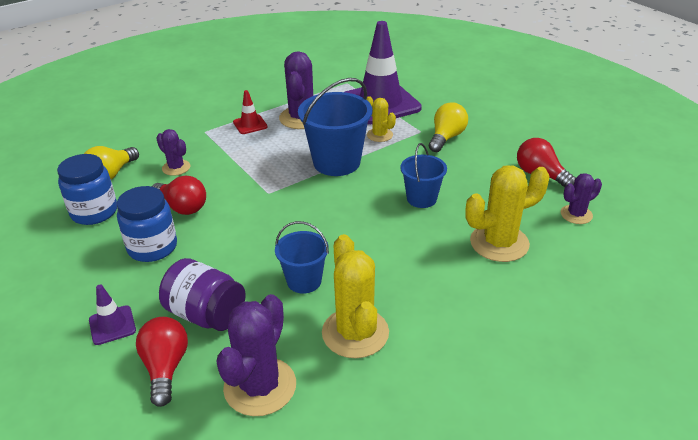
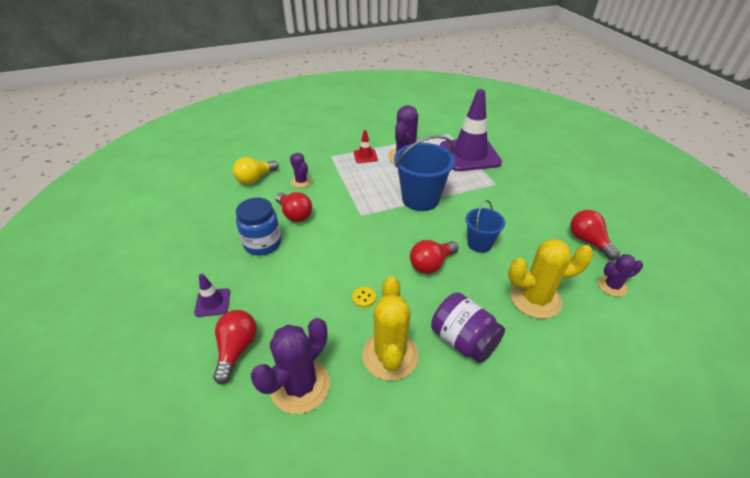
camera: 15 degrees right, 5 degrees up
blue jar [57,154,117,225] -> none
purple jar [159,258,246,331] -> purple jar moved to [431,292,505,363]
blue bucket [275,221,329,294] -> yellow button [352,287,376,308]
yellow cactus [367,96,396,142] -> none
yellow light bulb [429,102,468,152] -> none
none -> red light bulb [410,240,459,274]

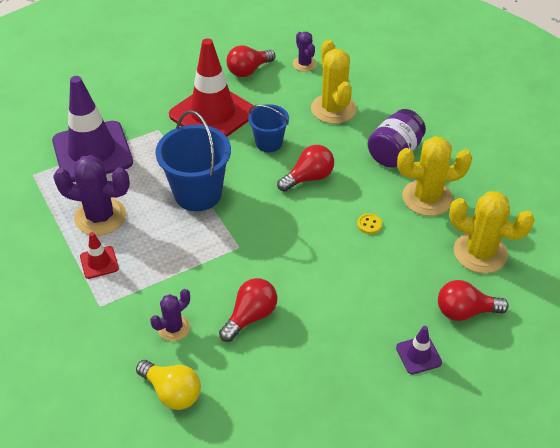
camera: 100 degrees left, 5 degrees up
blue jar [236,198,282,256] -> none
purple cactus [251,318,330,414] -> yellow cactus [449,191,535,273]
red light bulb [410,240,459,274] -> red light bulb turned 75 degrees counterclockwise [277,145,334,192]
none -> red traffic cone [169,38,256,137]

